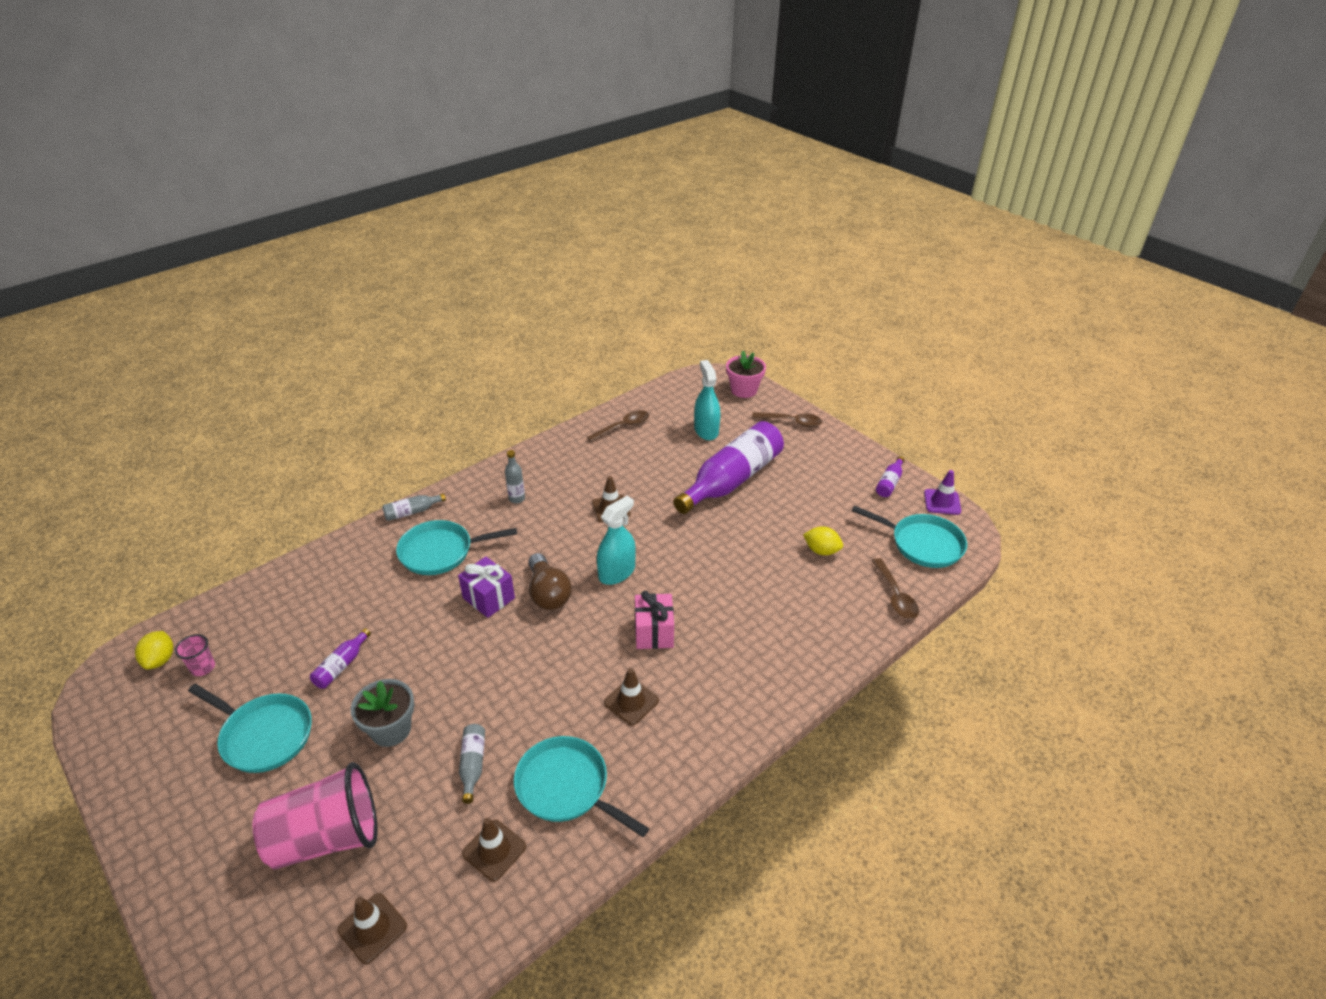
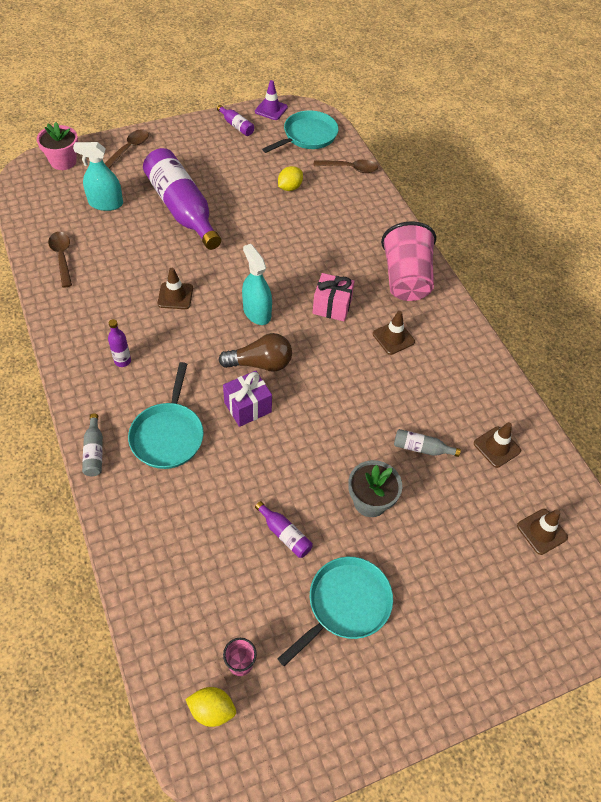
camera: 75 degrees left, 15 degrees up
pink cup [252,762,377,869] -> pink cup moved to [381,221,436,301]
grey bottle [505,450,525,503] -> purple bottle [108,319,131,367]
turquoise pan [514,736,649,837] -> none

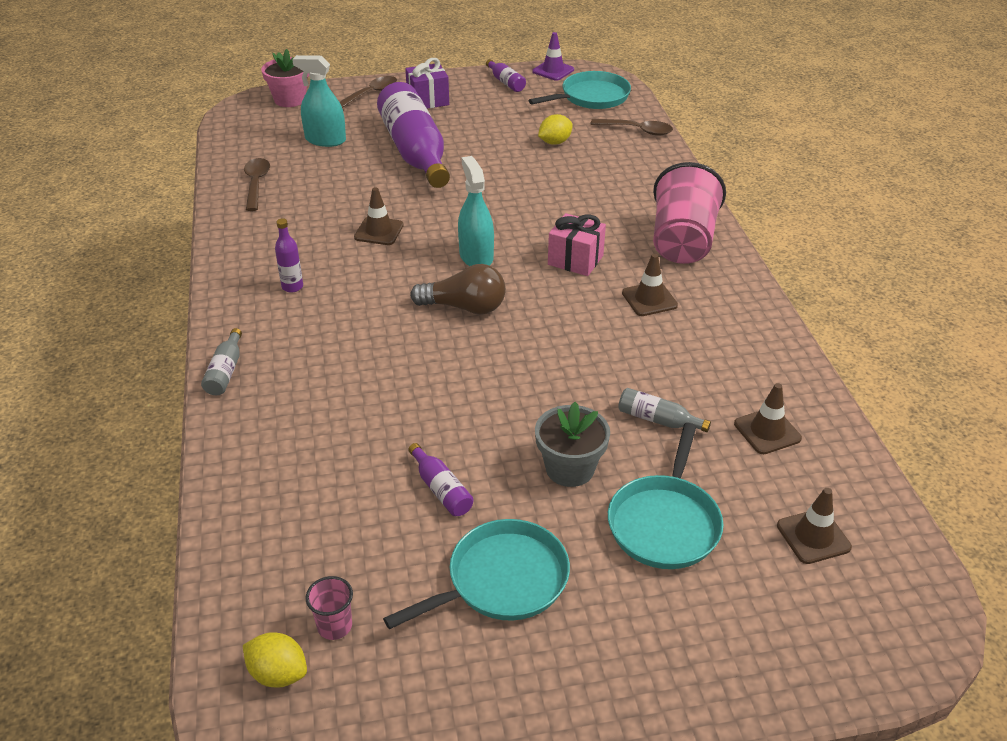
camera: 15 degrees right, 15 degrees down
turquoise pan [128,362,204,469] -> turquoise pan moved to [608,423,724,569]
purple gift [223,371,272,427] -> purple gift moved to [405,58,449,109]

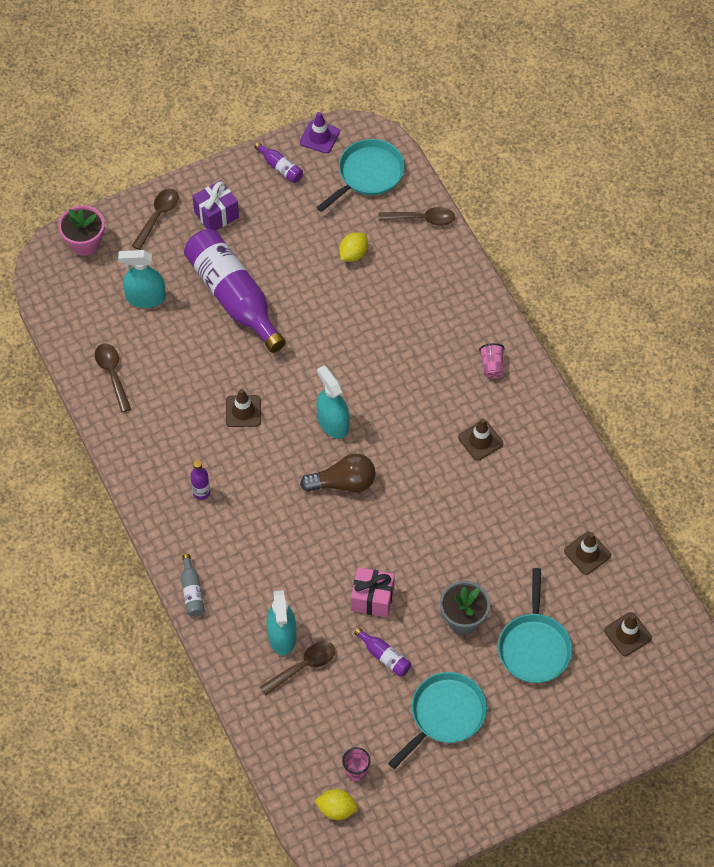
camera: 15 degrees left, 20 degrees up
pink gift [548,213,606,276] -> pink gift moved to [351,567,395,617]
grey bottle [618,388,711,432] -> none
pink cup [653,162,726,264] -> pink cup [479,343,505,379], size x0.42
none -> brown spoon [260,641,335,696]
none -> turquoise spray bottle [267,590,297,655]

